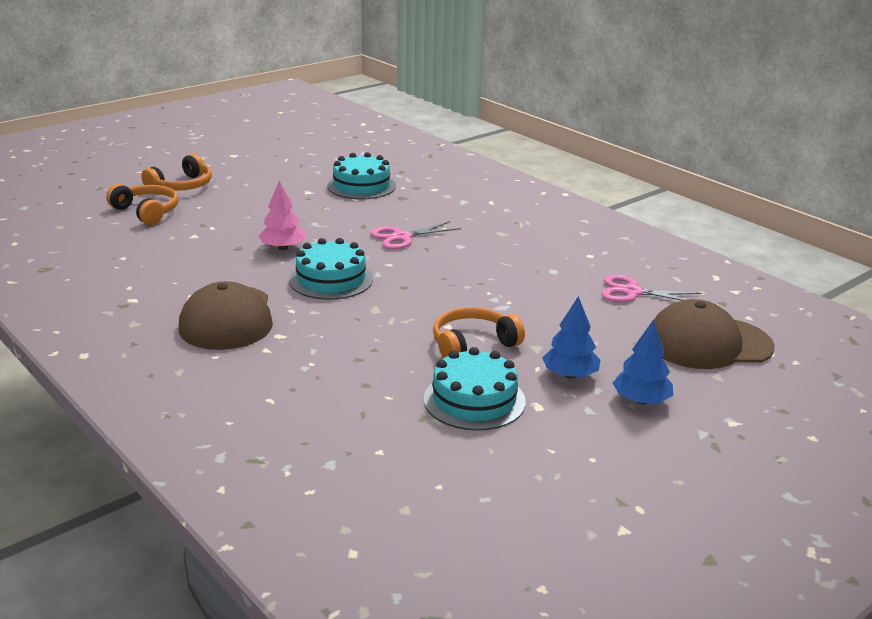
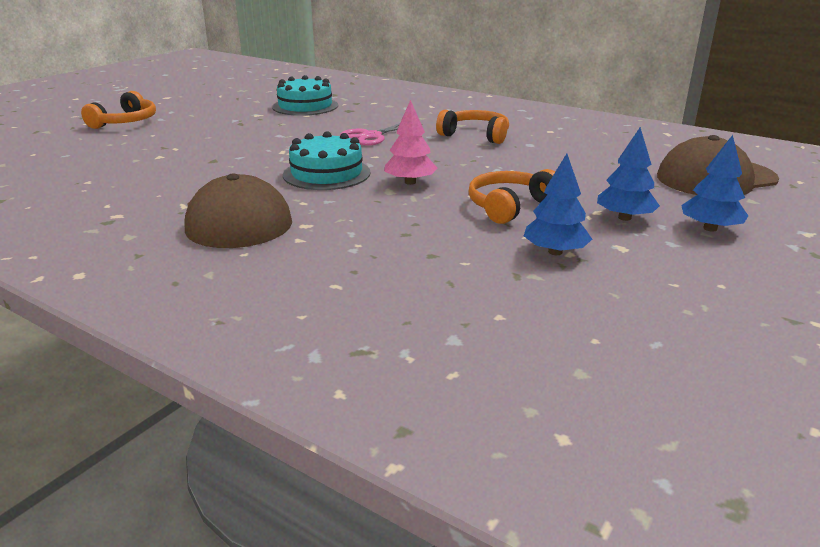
camera: 15 degrees left, 0 degrees up
orange headphones [106,184,178,225] -> orange headphones moved to [436,110,509,144]
pink tree [258,181,305,250] -> pink tree moved to [384,100,438,185]
turquoise cake [423,347,526,431] -> blue tree [524,153,592,255]
pink scissors [601,275,701,302] -> none

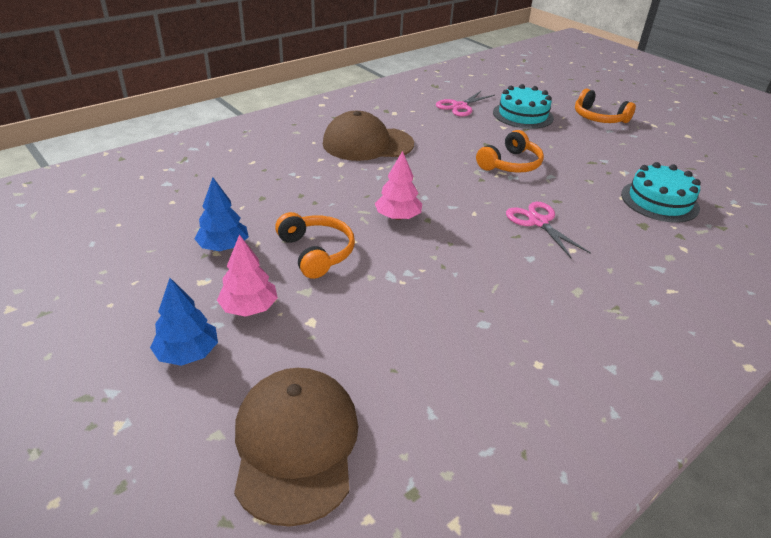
camera: 105 degrees right, 10 degrees up
turquoise cake [283,131,371,190] -> turquoise cake moved to [493,84,554,129]
orange headphones [436,110,509,144] -> orange headphones moved to [476,130,544,173]
blue tree [597,127,660,221] -> pink tree [217,234,278,317]
none -> pink scissors [436,91,495,117]

